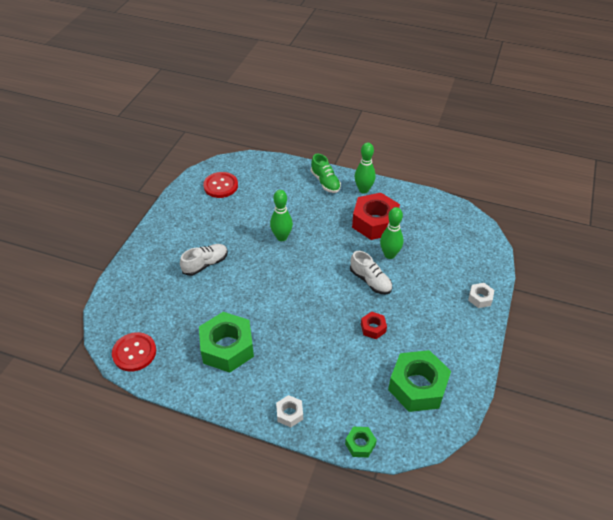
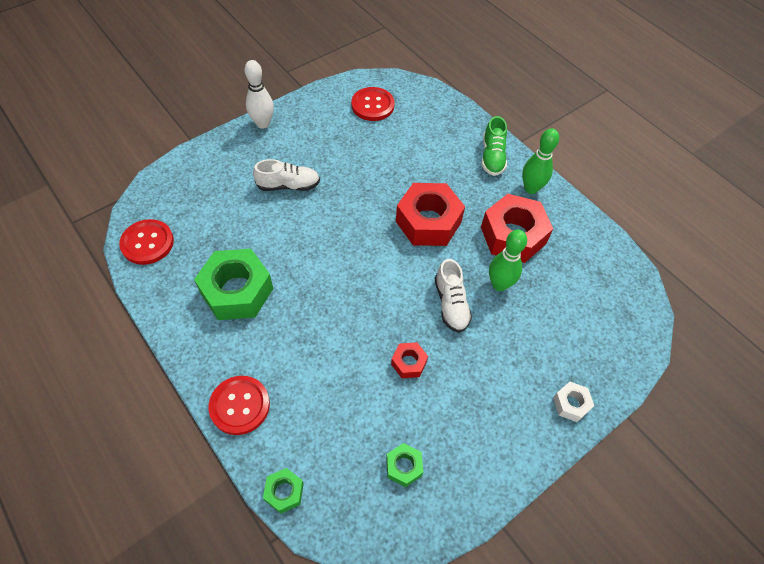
camera: 30 degrees right, 10 degrees up
green bowling pin [270,190,293,241] -> none
white nut [276,395,303,427] -> red button [208,376,270,435]
green nut [388,350,451,412] -> green nut [386,443,423,487], size x0.47
none -> white bowling pin [244,60,274,129]
none -> red nut [396,183,465,246]

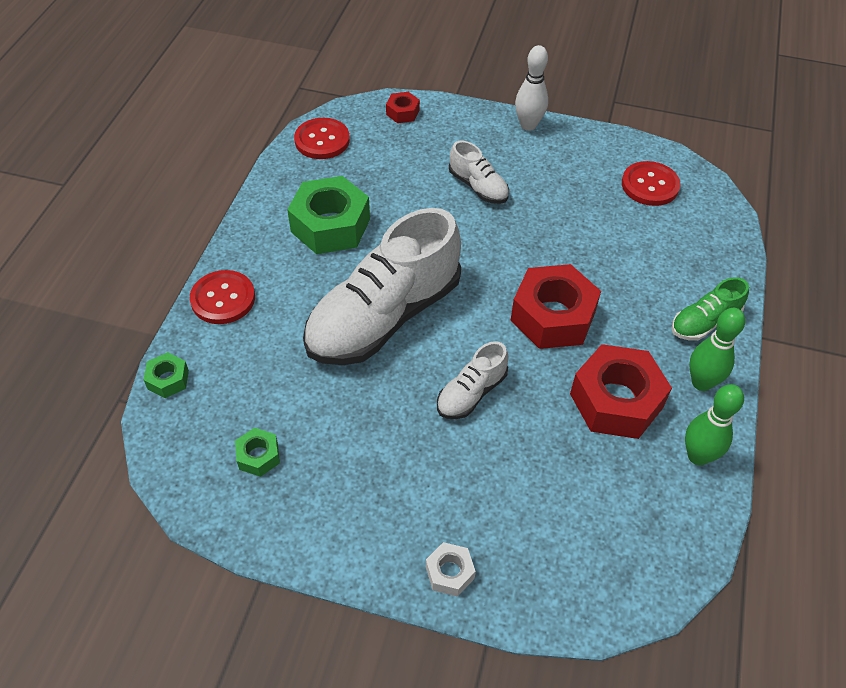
camera: 55 degrees right, 5 degrees down
red nut [391,342,428,378] -> red nut moved to [386,92,420,123]
green bowling pin [489,230,527,291] -> green bowling pin moved to [685,384,744,465]
none -> white shoe [303,208,461,365]

